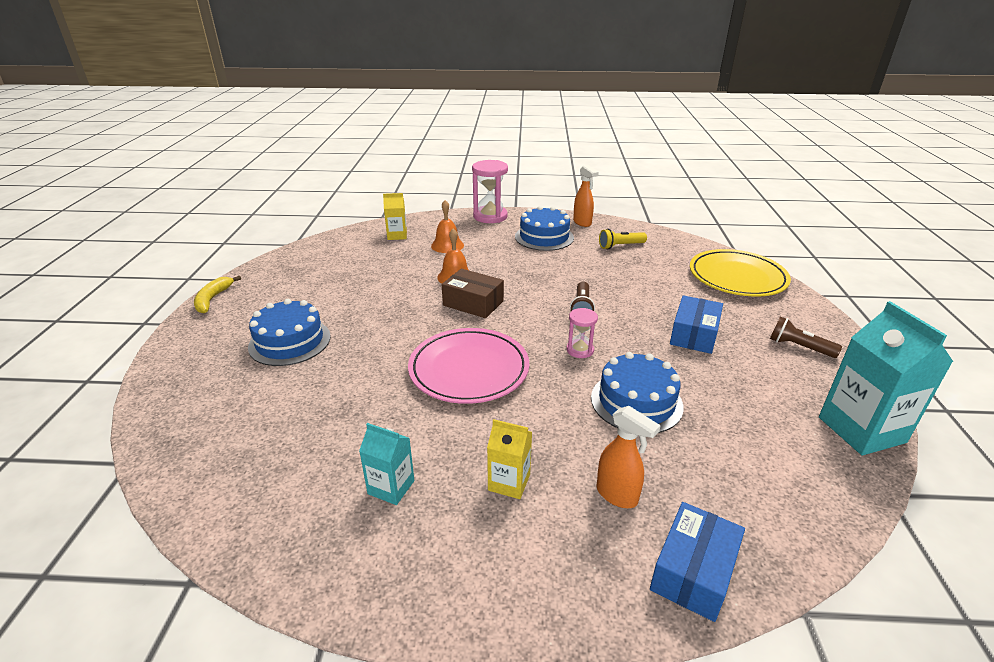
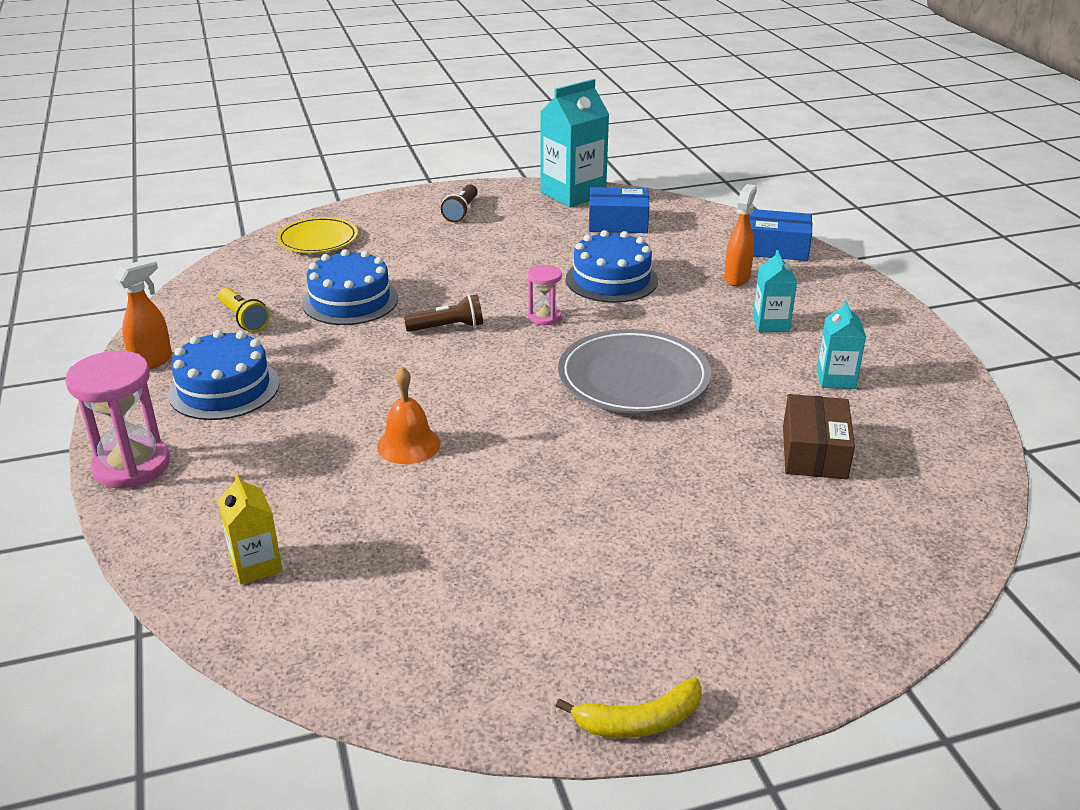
camera: 110 degrees left, 0 degrees up
blue cake [248,299,331,366] -> blue cake moved to [302,249,398,325]
pink plate [408,328,529,404] -> grey plate [558,329,711,414]
orange bell [431,200,464,253] -> none
brown box [442,269,504,318] -> brown box moved to [783,394,855,479]
yellow carton [487,419,532,499] -> turquoise carton [753,250,797,332]
blue box [670,295,723,354] -> blue box moved to [589,187,650,233]
yellow plate [690,249,791,297] -> yellow plate [277,217,358,253], size x0.65

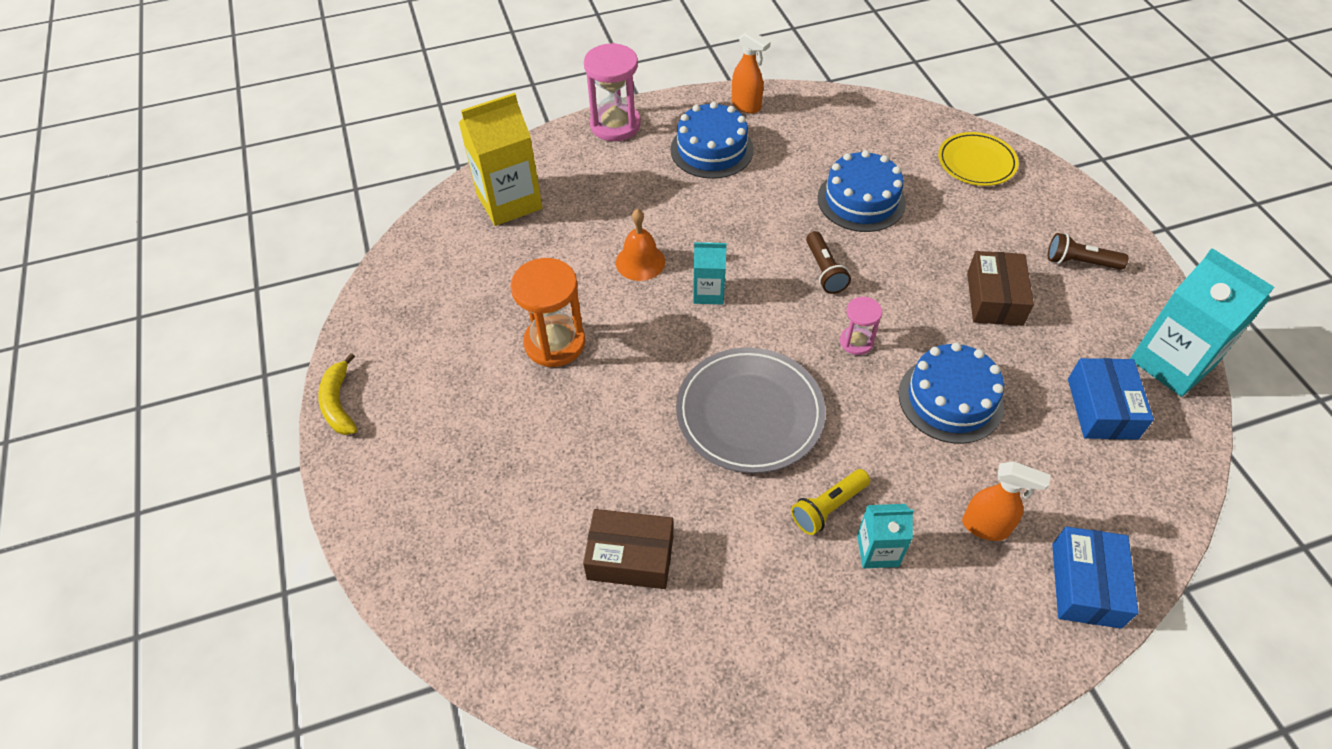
camera: 90 degrees right, 20 degrees up
yellow flashlight [218,287,270,332] -> yellow flashlight moved to [791,469,870,535]
yellow carton [218,473,283,584] -> yellow carton [458,93,543,226], size x1.85
turquoise carton [817,300,866,389] -> turquoise carton moved to [693,242,727,304]
none -> orange hourglass [510,258,585,367]
none -> brown box [967,251,1034,326]

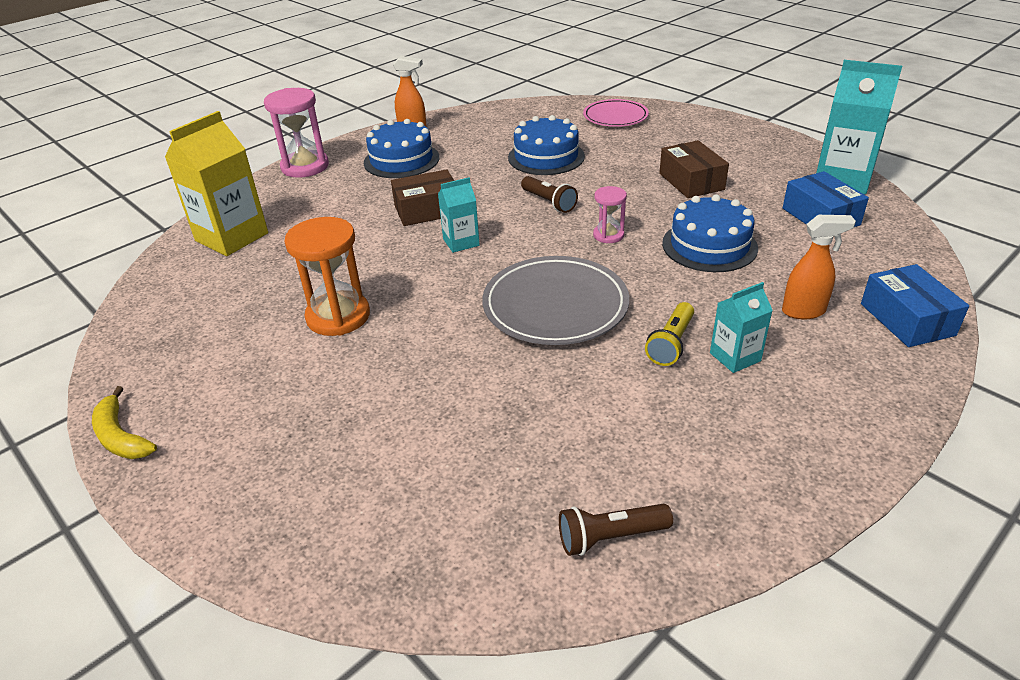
camera: 25 degrees left, 15 degrees down
brown box [583,509,674,589] -> brown box moved to [391,169,454,226]
orange bell [616,209,665,281] -> none
yellow plate [938,132,1019,186] -> pink plate [583,99,649,127]
brown flashlight [1048,233,1129,270] -> brown flashlight moved to [559,504,673,556]

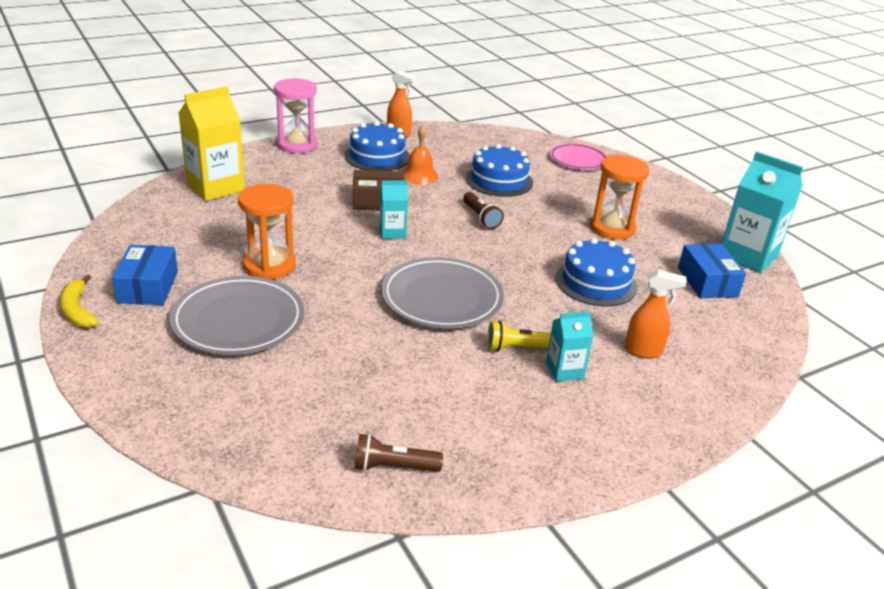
camera: 10 degrees right, 5 degrees down
pink hourglass [593,186,627,243] -> none
yellow flashlight [645,302,694,366] -> yellow flashlight turned 45 degrees clockwise [487,321,551,352]
brown box [659,140,729,198] -> orange hourglass [590,155,649,240]
blue box [861,264,969,347] -> blue box moved to [112,245,178,305]
none -> grey plate [169,276,304,355]
none -> orange bell [403,125,438,185]

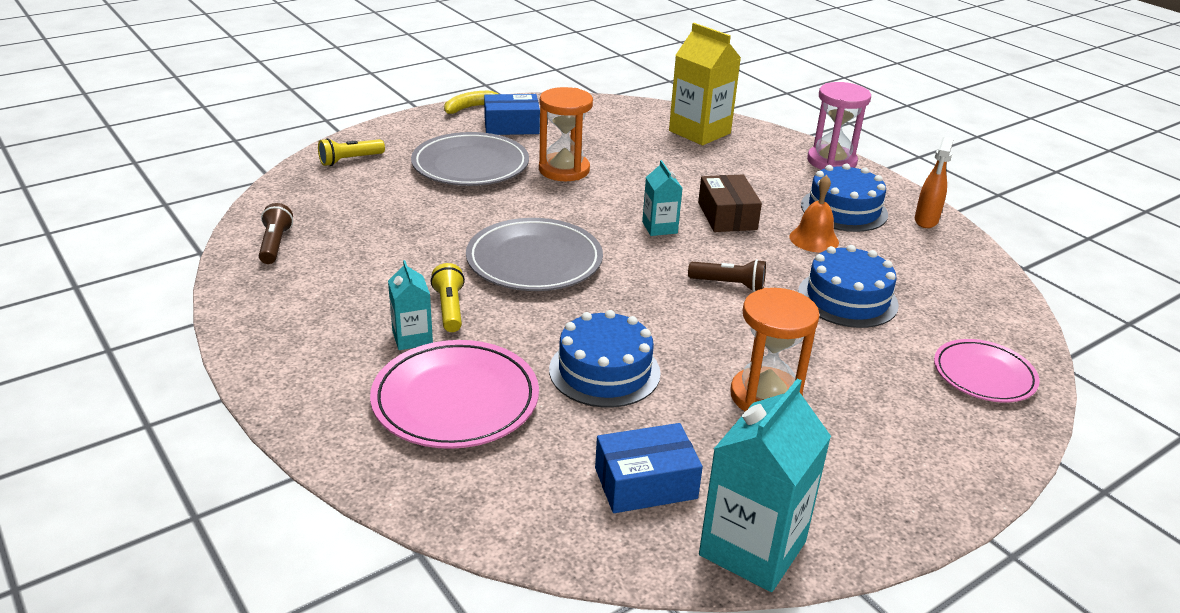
camera: 85 degrees right, 0 degrees up
brown flashlight [463,192,504,229] -> brown flashlight turned 135 degrees counterclockwise [688,259,766,292]
orange spray bottle [625,269,687,358] -> pink plate [370,340,539,449]
none -> yellow flashlight [318,138,385,166]

